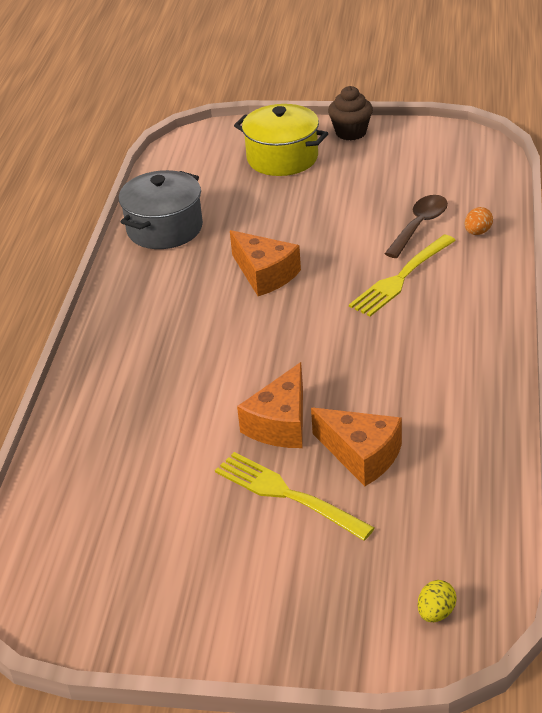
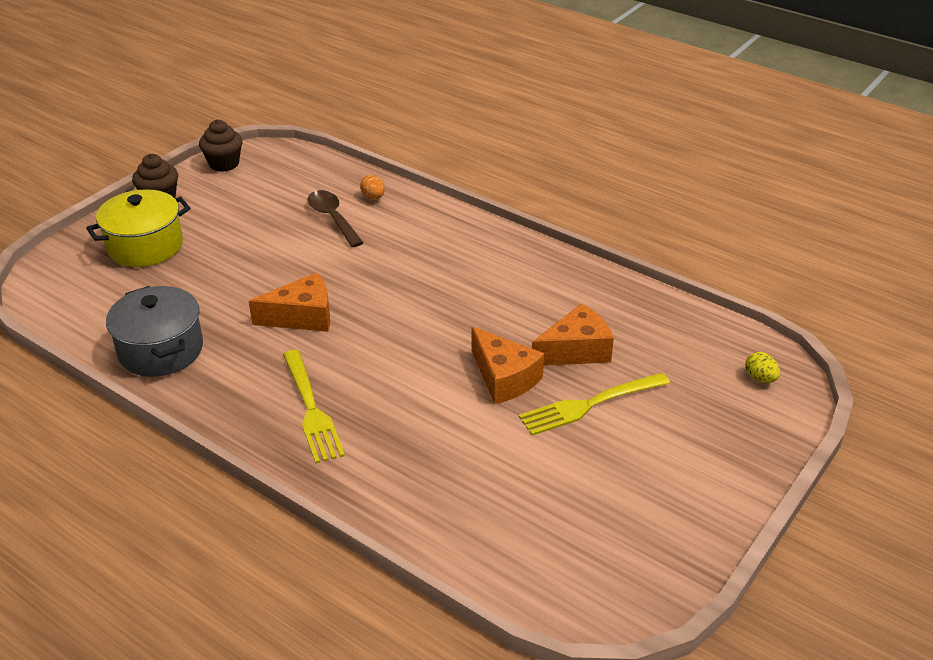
camera: 65 degrees left, 0 degrees up
yellow fork [349,234,456,317] -> yellow fork moved to [283,350,345,464]
none -> brown cupcake [199,120,243,172]

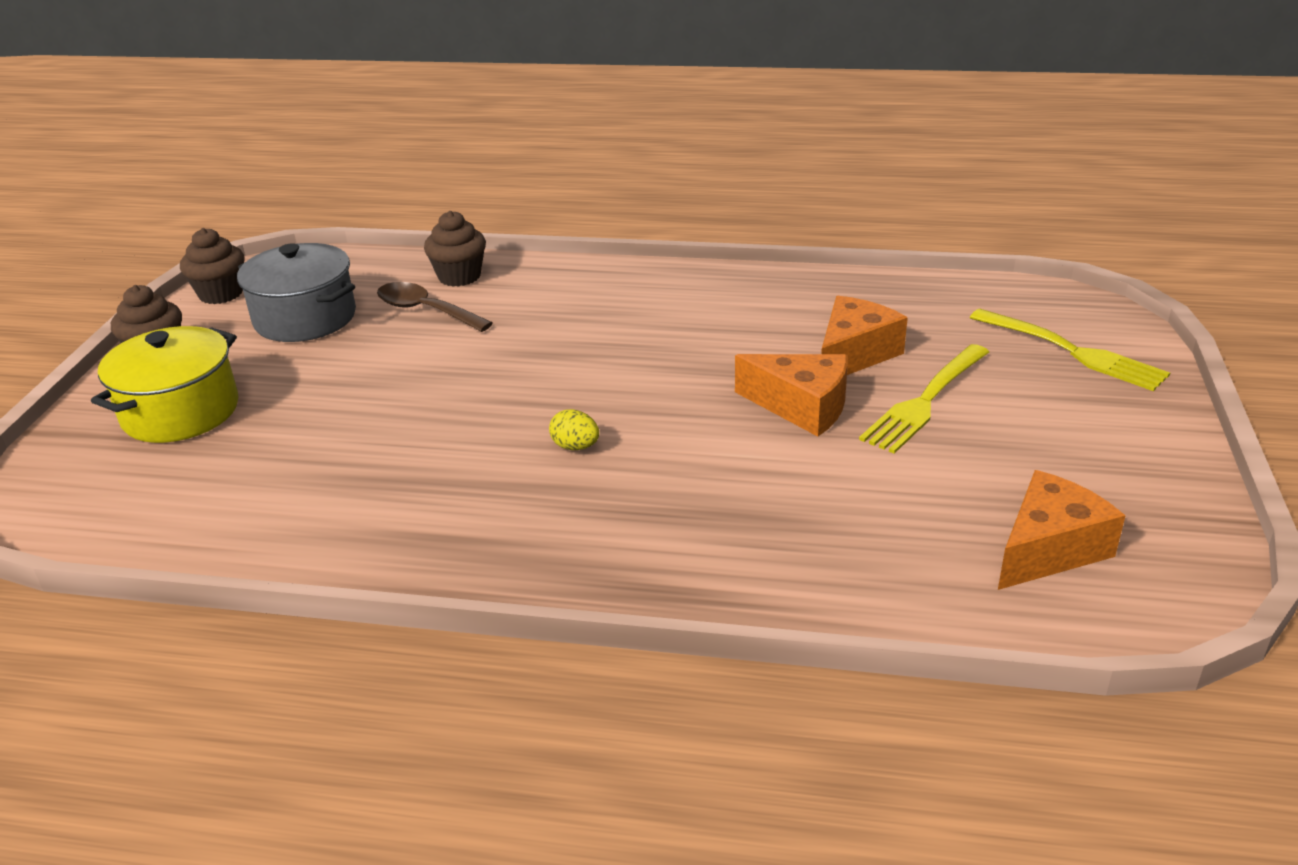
camera: 25 degrees left, 5 degrees down
grey pot [106,286,203,377] -> grey pot moved to [237,243,356,342]
orange cheese [249,272,330,332] -> orange cheese moved to [998,470,1126,590]
yellow fork [283,350,345,464] -> yellow fork moved to [970,309,1170,391]
orange egg [360,175,385,200] -> brown cupcake [424,211,486,287]
yellow egg [745,352,780,383] -> yellow egg moved to [549,409,599,450]

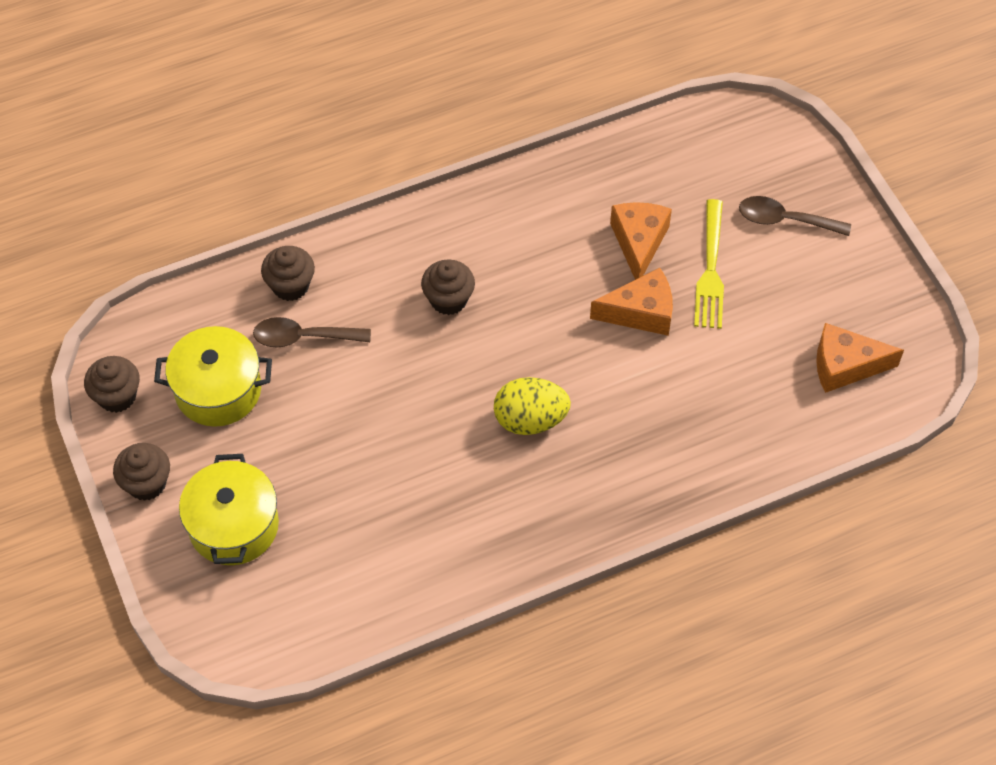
camera: 35 degrees left, 25 degrees up
grey pot [237,243,356,342] -> yellow pot [154,326,272,427]
yellow egg [549,409,599,450] -> yellow egg [494,377,571,435], size x1.98
yellow fork [970,309,1170,391] -> none
orange cheese [998,470,1126,590] -> orange cheese turned 105 degrees counterclockwise [816,323,904,393]
none -> brown cupcake [421,259,475,315]
none -> brown spoon [739,196,851,236]

